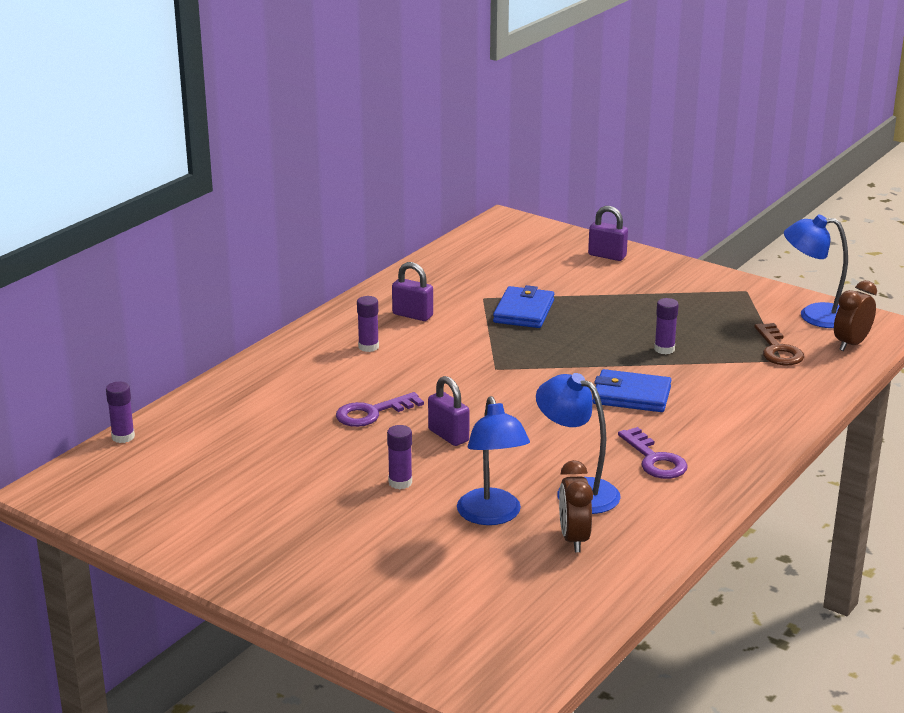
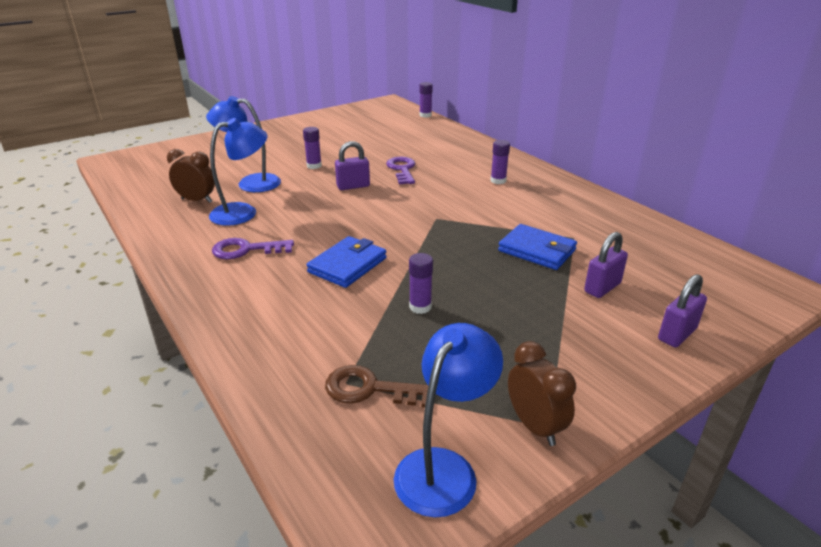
camera: 110 degrees right, 5 degrees up
purple padlock [392,262,433,321] -> purple padlock moved to [584,232,628,298]
brown clock [834,280,877,351] -> brown clock moved to [508,341,576,446]

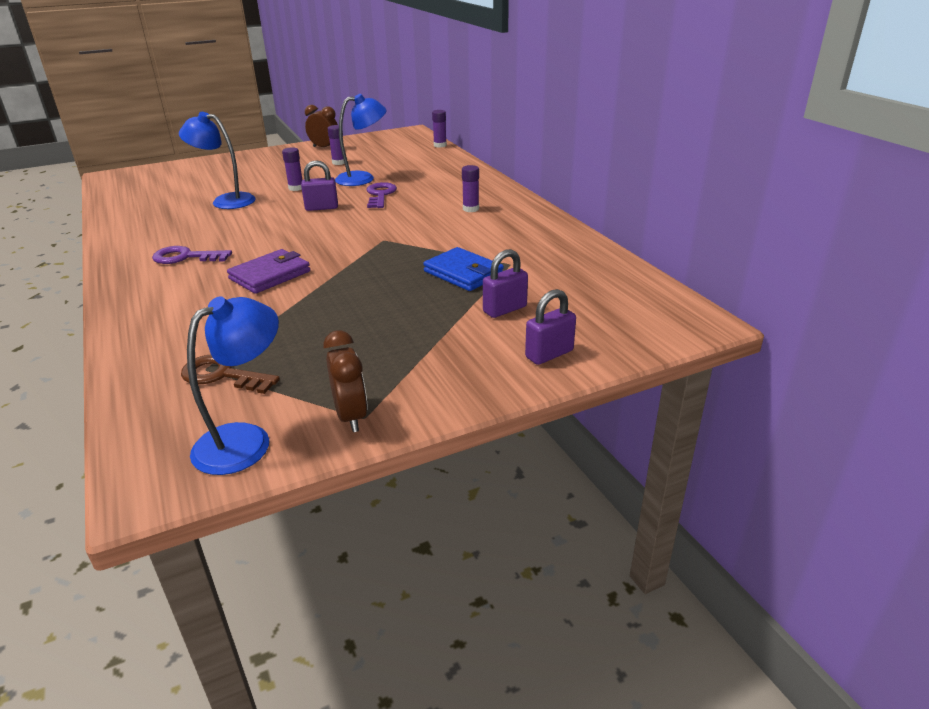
camera: 10 degrees right, 0 degrees up
brown clock [167,149,215,203] -> brown clock moved to [305,105,338,147]
blue lamp [209,118,267,226] -> blue lamp moved to [335,94,386,186]
blue wallet [307,236,387,288] -> purple wallet [227,249,310,294]
purple glue stick [409,253,433,314] -> purple glue stick moved to [328,125,345,165]

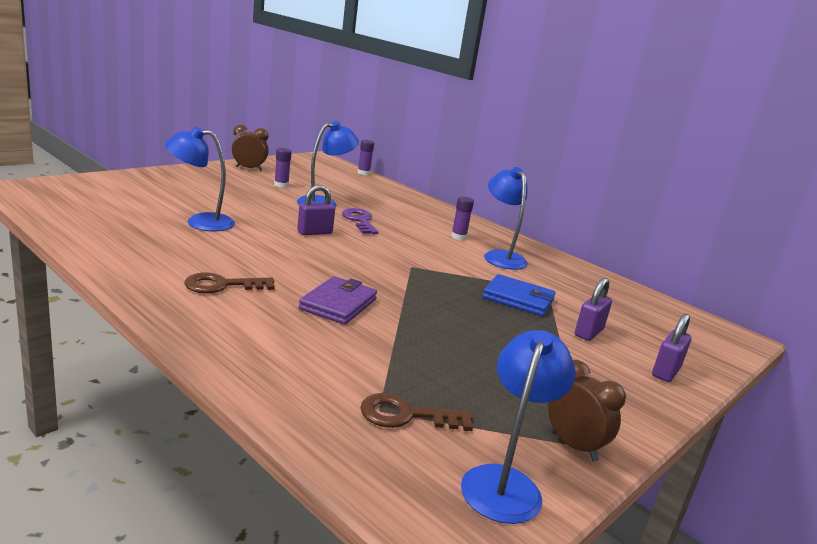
camera: 25 degrees left, 10 degrees down
purple key [152,246,232,264] -> brown key [184,272,275,293]
purple glue stick [282,147,302,191] -> none
none -> blue lamp [484,167,528,270]

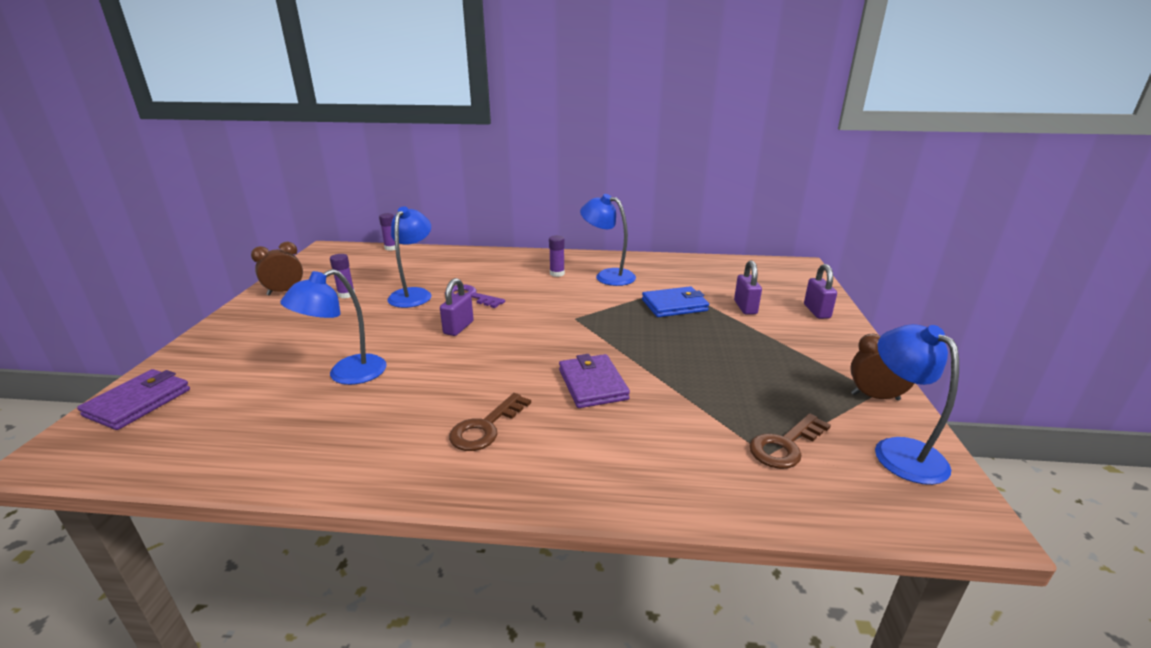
camera: 35 degrees left, 5 degrees up
none -> purple wallet [77,369,190,430]

